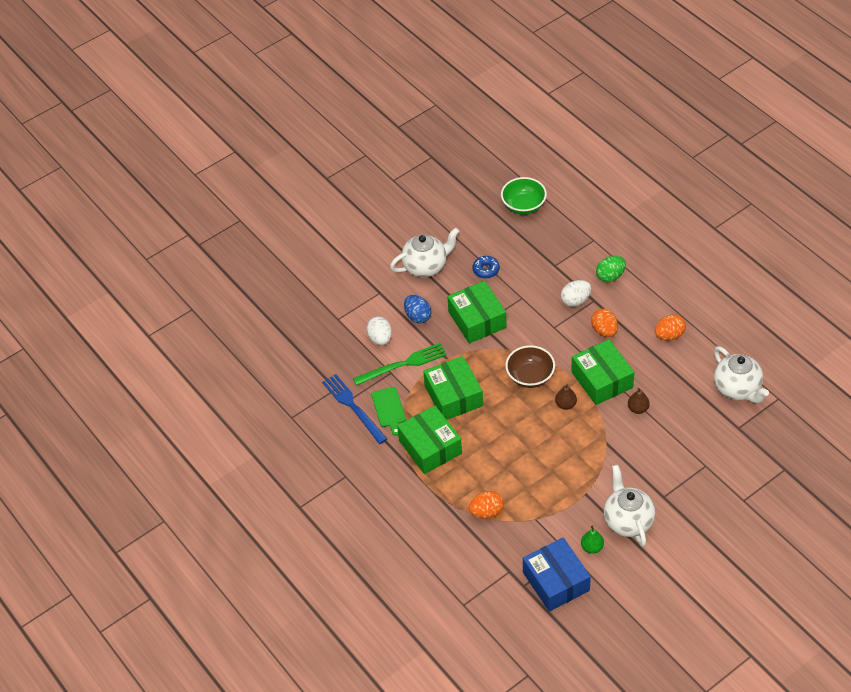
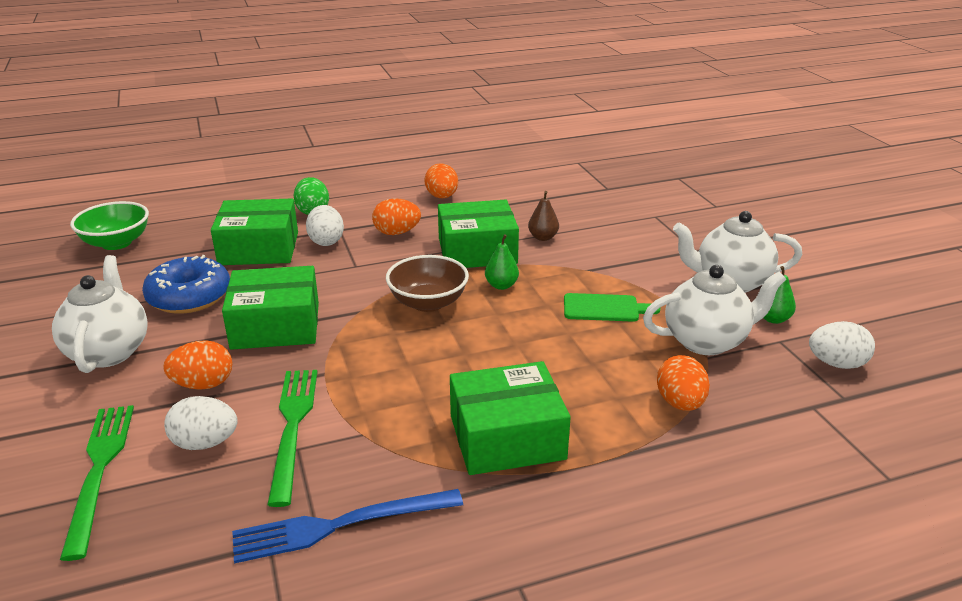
camera: 75 degrees left, 20 degrees down
green cutting board [371,387,406,436] -> green cutting board moved to [564,293,660,322]
blue egg [404,295,431,323] -> orange egg [163,340,232,390]
green box [423,356,483,420] -> green box moved to [211,198,298,265]
blue donut [472,256,500,279] -> blue donut [142,255,230,314], size x1.77
blue box [523,537,591,611] -> white egg [809,321,875,369]
brown pear [555,384,577,410] -> green pear [485,234,519,290]
white teapot [714,346,769,403] -> white teapot moved to [643,265,786,355]
none -> green fork [60,405,134,561]

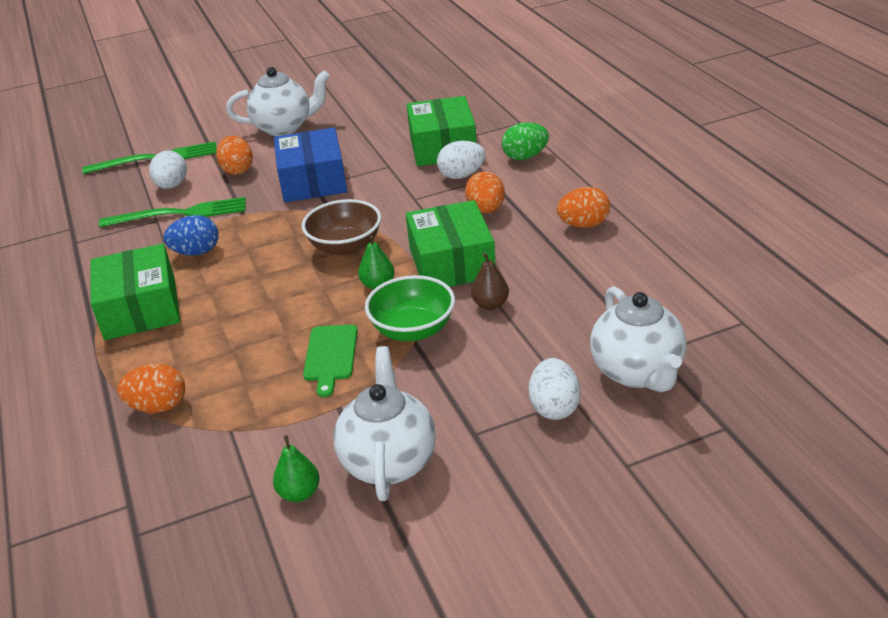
camera: 90 degrees right, 5 degrees up
green bowl [70,201,149,250] -> green bowl moved to [365,275,455,341]
blue donut [142,255,230,314] -> none
green box [222,266,319,350] -> blue box [274,128,347,203]
blue fork [232,489,463,564] -> none
white teapot [643,265,786,355] -> white teapot moved to [590,286,686,392]
white egg [809,321,875,369] -> white egg moved to [529,358,581,420]
none -> blue egg [163,215,219,256]

